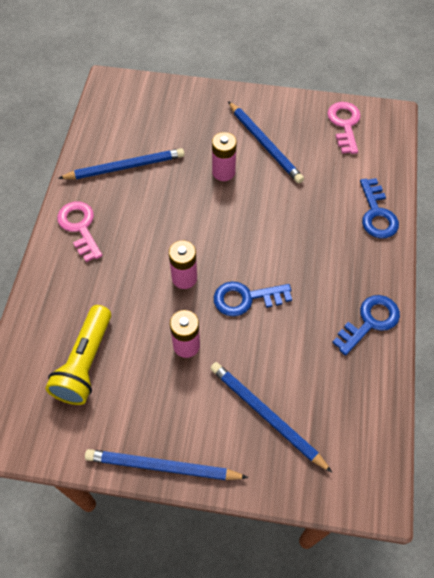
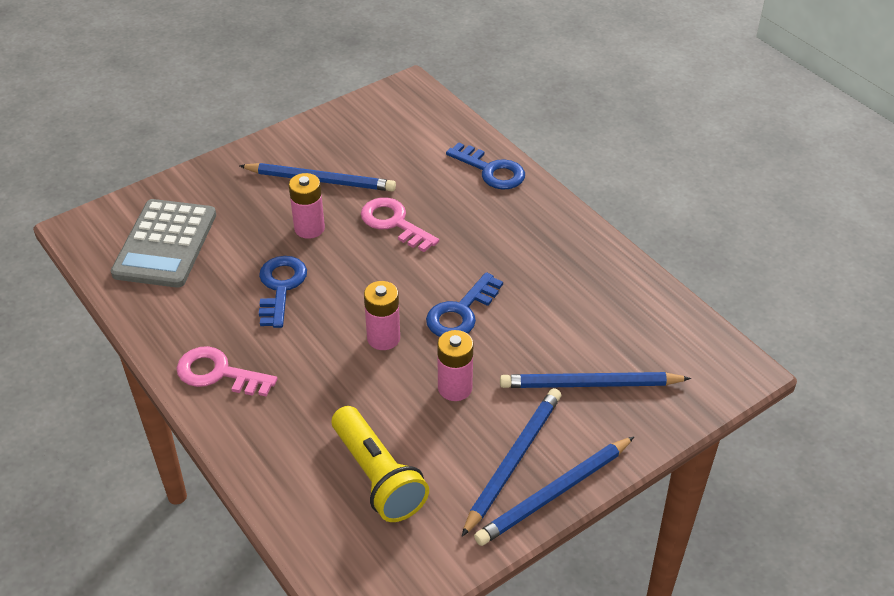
camera: 45 degrees left, 15 degrees down
blue pencil [58,148,185,179] -> blue pencil moved to [462,388,561,537]
pink key [327,102,361,154] -> pink key moved to [361,198,439,252]
blue key [332,295,400,356] -> blue key moved to [259,256,307,328]
none -> grey calculator [111,199,216,288]

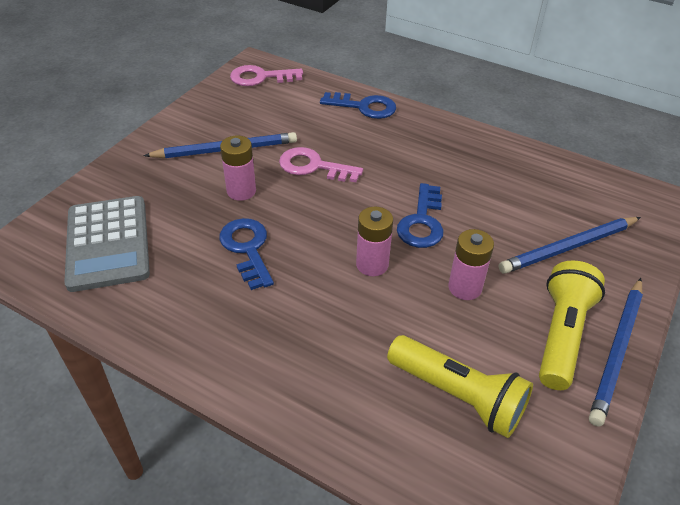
camera: 25 degrees left, 0 degrees up
pink key [177,346,277,397] -> pink key moved to [230,65,303,86]
blue pencil [462,388,561,537] -> yellow flashlight [539,260,605,390]

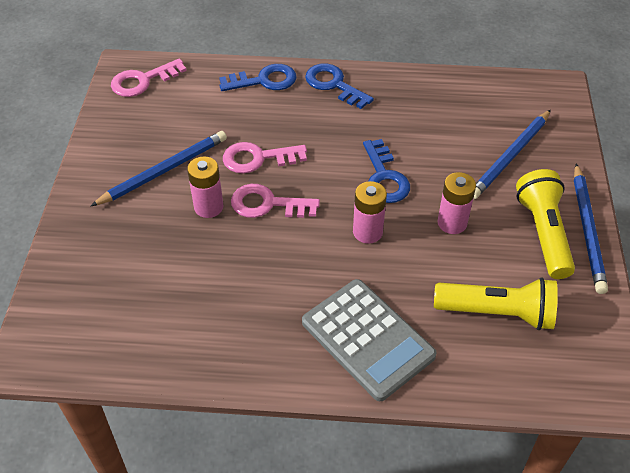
camera: 25 degrees left, 5 degrees up
grey calculator [64,196,150,292] -> grey calculator moved to [302,279,437,401]
blue key [219,218,274,290] -> blue key moved to [305,63,374,109]
none -> pink key [231,184,320,218]

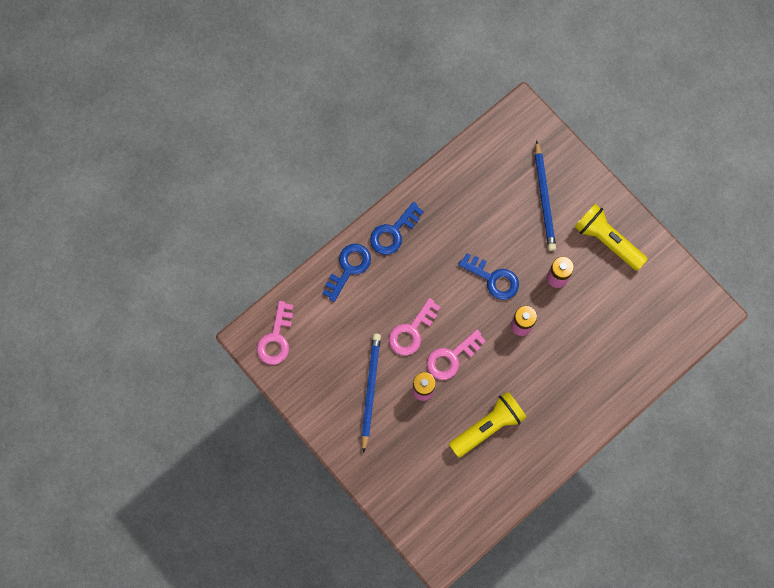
camera: 45 degrees left, 25 degrees up
grey calculator [302,279,437,401] -> none
blue key [305,63,374,109] -> blue key turned 45 degrees counterclockwise [370,202,424,255]
yellow flashlight [434,277,558,330] -> yellow flashlight moved to [449,392,527,458]
blue pencil [574,163,608,294] -> none

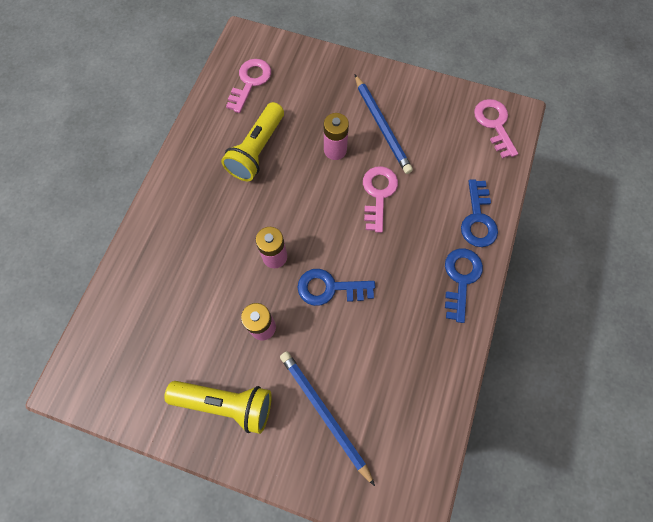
camera: 150 degrees right, 5 degrees down
pink key [427,329,486,380] -> pink key moved to [226,59,271,113]

